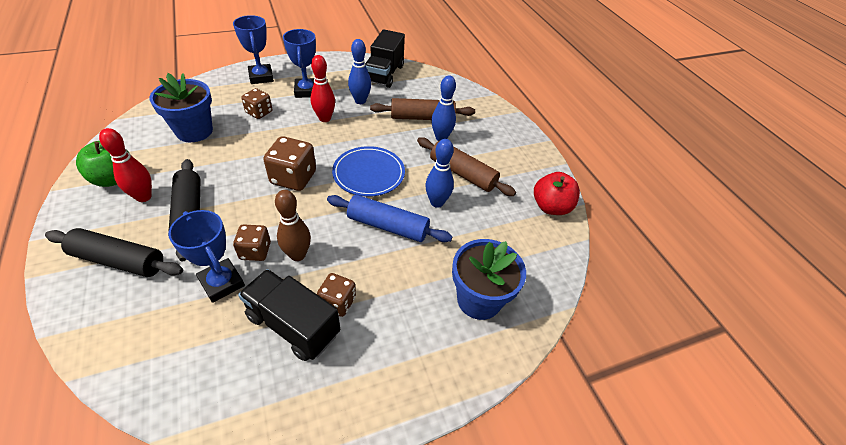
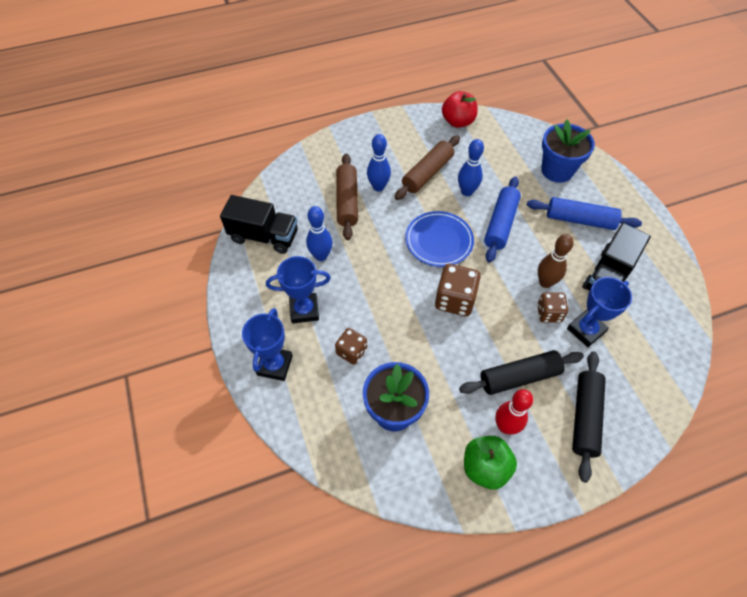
camera: 85 degrees left, 10 degrees up
blue trophy [233,15,274,84] -> blue trophy turned 60 degrees counterclockwise [242,308,293,381]
red bowling pin [311,55,335,122] -> none
brown dice [317,273,356,317] -> none
none -> blue rolling pin [527,197,642,230]

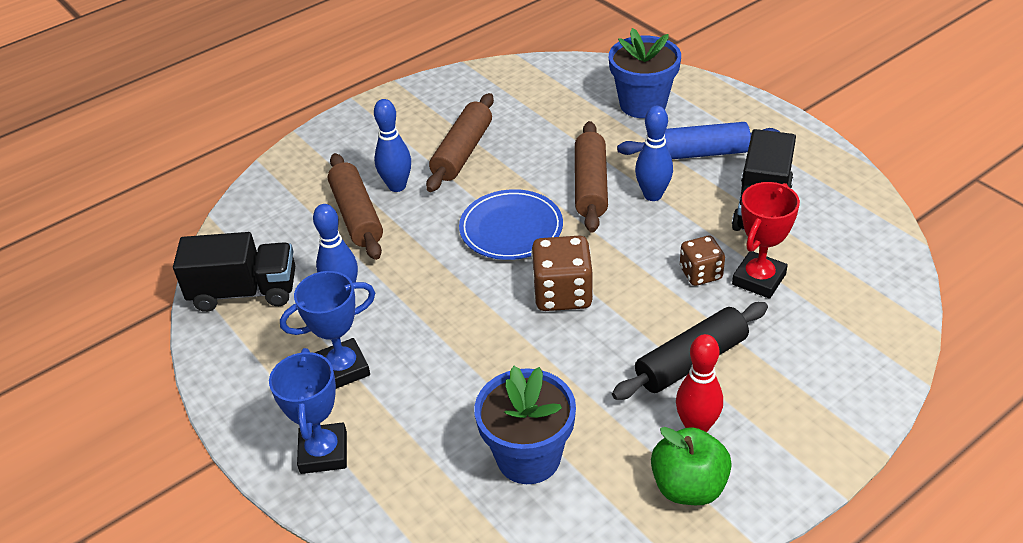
camera: 15 degrees left, 15 degrees down
brown dice [335,328,367,365] -> none
red apple [442,91,478,128] -> none
blue bowling pin [458,139,484,196] -> blue bowling pin moved to [635,106,673,201]
blue rolling pin [484,176,521,263] -> brown rolling pin [575,121,608,233]
brown bowling pin [538,234,574,288] -> none
blue trophy [567,277,632,347] -> red trophy [732,182,800,299]
black rolling pin [572,351,606,482] -> none

